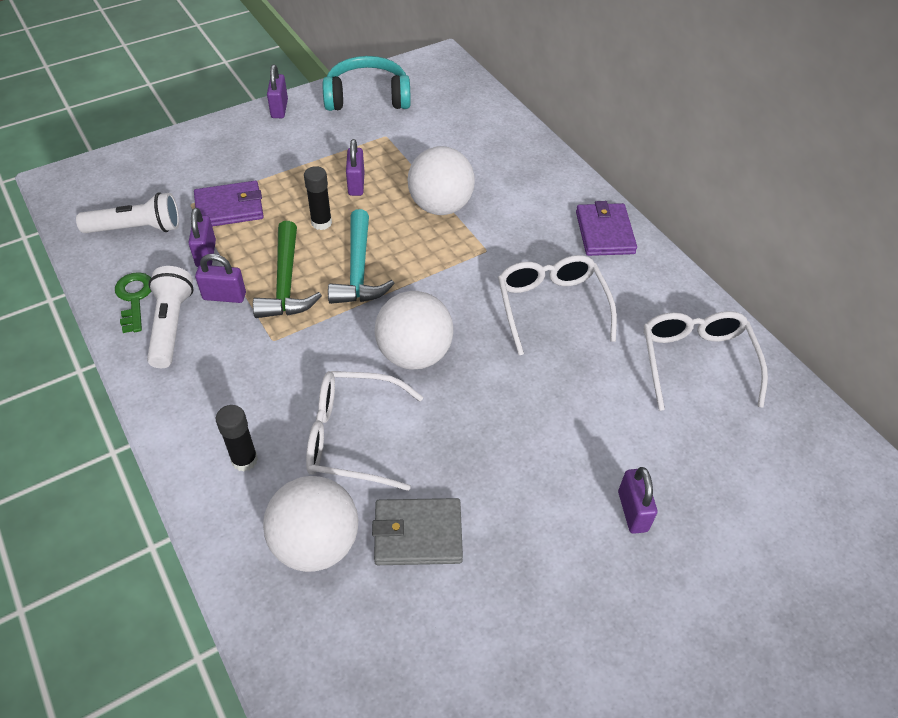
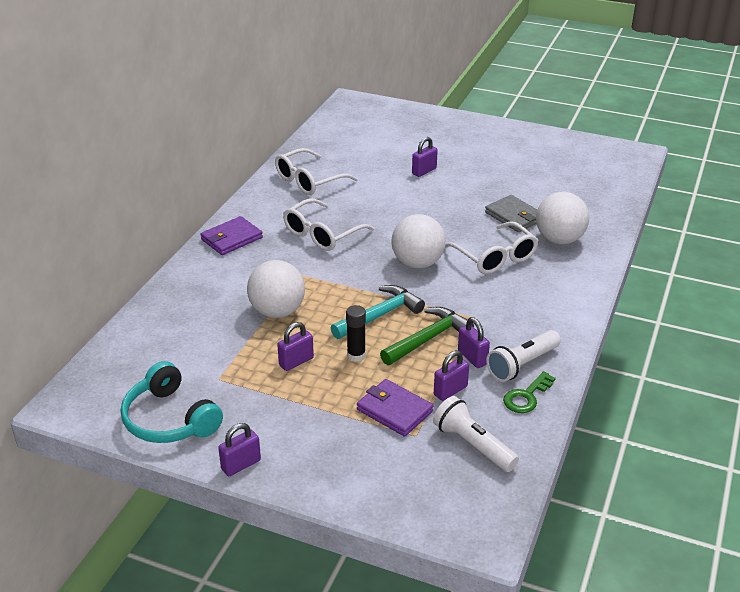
camera: 125 degrees left, 15 degrees down
black glue stick [216,405,258,471] -> none

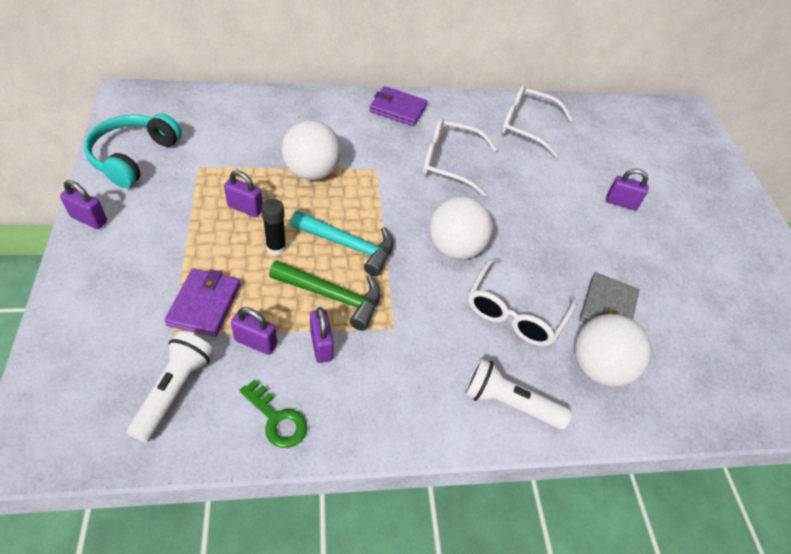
camera: 55 degrees right, 15 degrees up
purple padlock [458,317,490,368] -> purple padlock turned 45 degrees counterclockwise [310,307,334,363]
white flashlight [486,330,561,382] -> white flashlight moved to [465,358,572,429]
green key [503,371,556,413] -> green key turned 150 degrees counterclockwise [239,379,307,448]

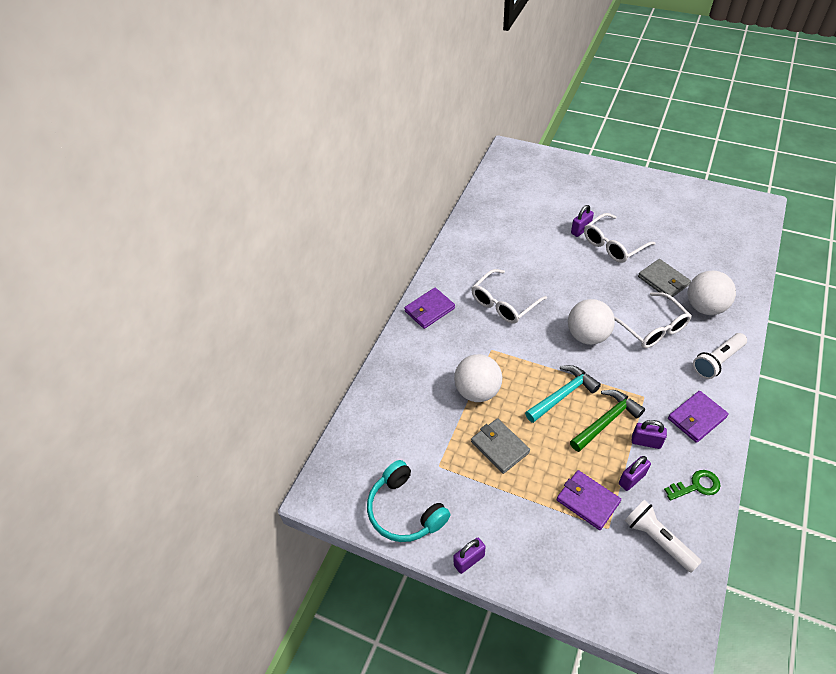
camera: 50 degrees left, 0 degrees up
purple padlock [224,170,263,217] -> grey wallet [471,418,530,474]
black glue stick [261,199,286,255] -> none
white glasses [501,85,573,158] -> white glasses moved to [584,213,655,263]
none -> purple wallet [668,391,729,443]

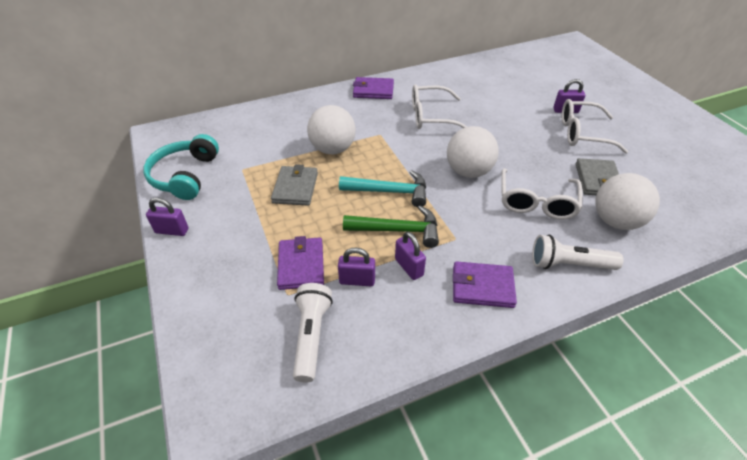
camera: 40 degrees right, 5 degrees down
green key [664,470,720,501] -> none

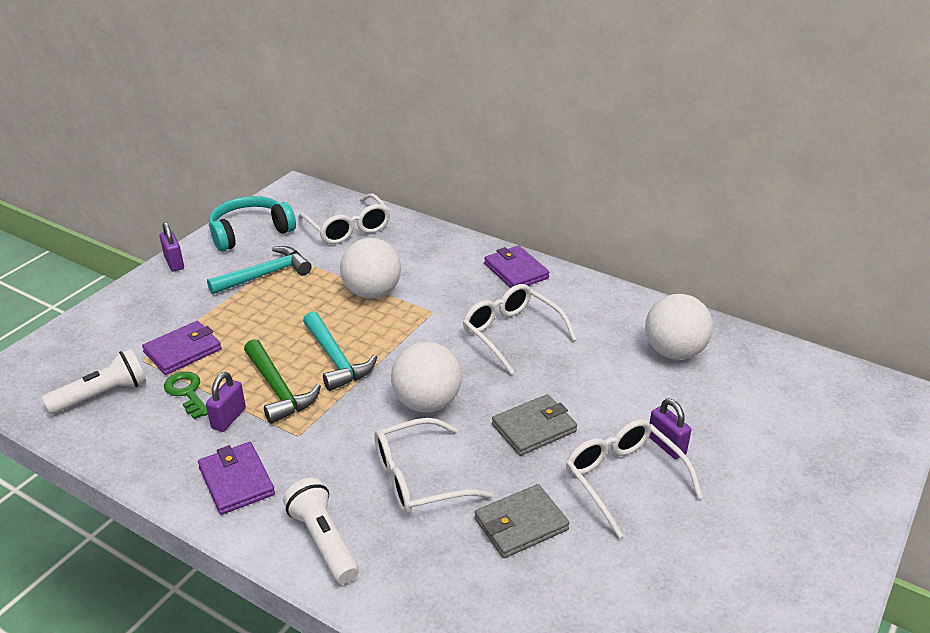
camera: 55 degrees right, 10 degrees down
grey wallet [271,164,318,206] -> grey wallet moved to [492,394,577,456]
purple padlock [338,248,375,286] -> green key [164,371,208,419]
white ball [595,173,660,230] -> white ball moved to [645,294,713,360]
none -> turquoise hammer [207,246,312,295]
none -> white glasses [298,193,390,244]

